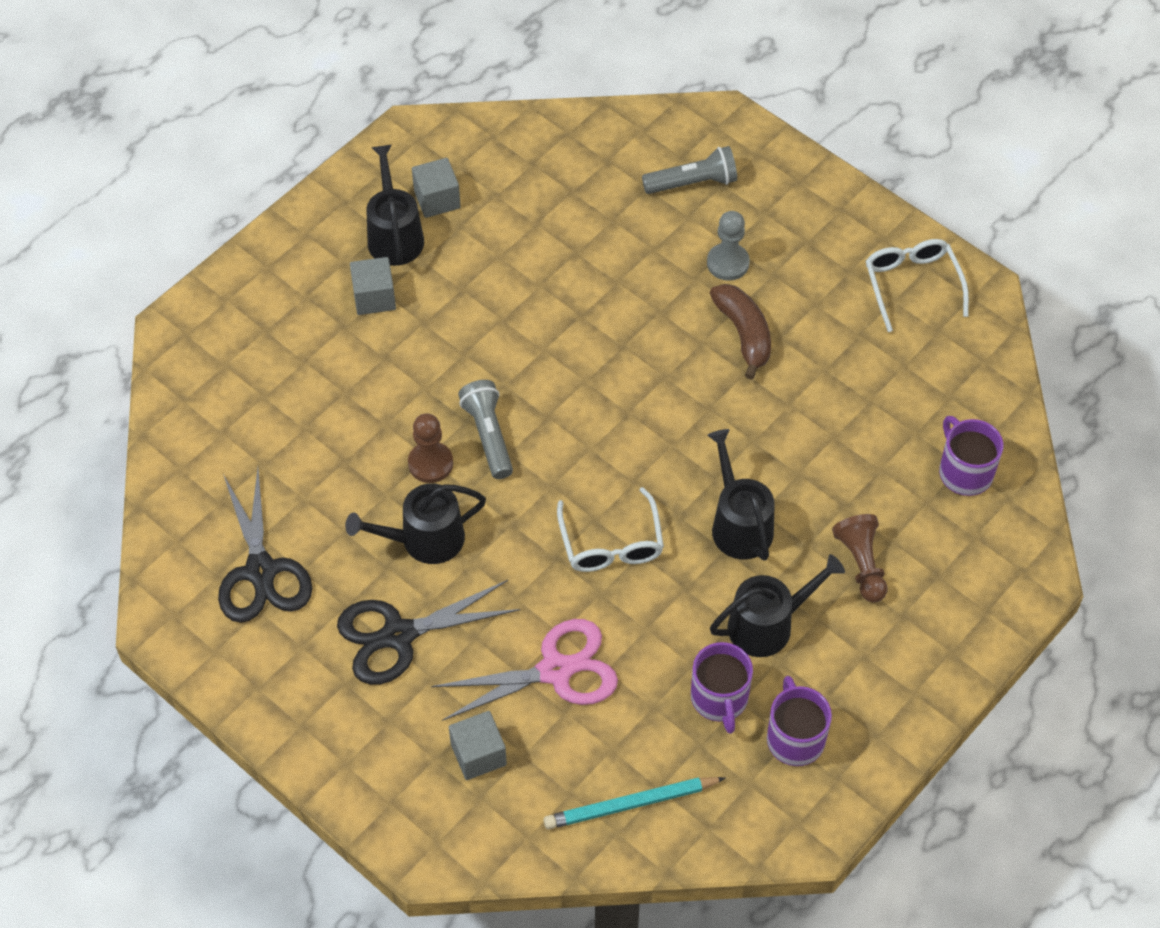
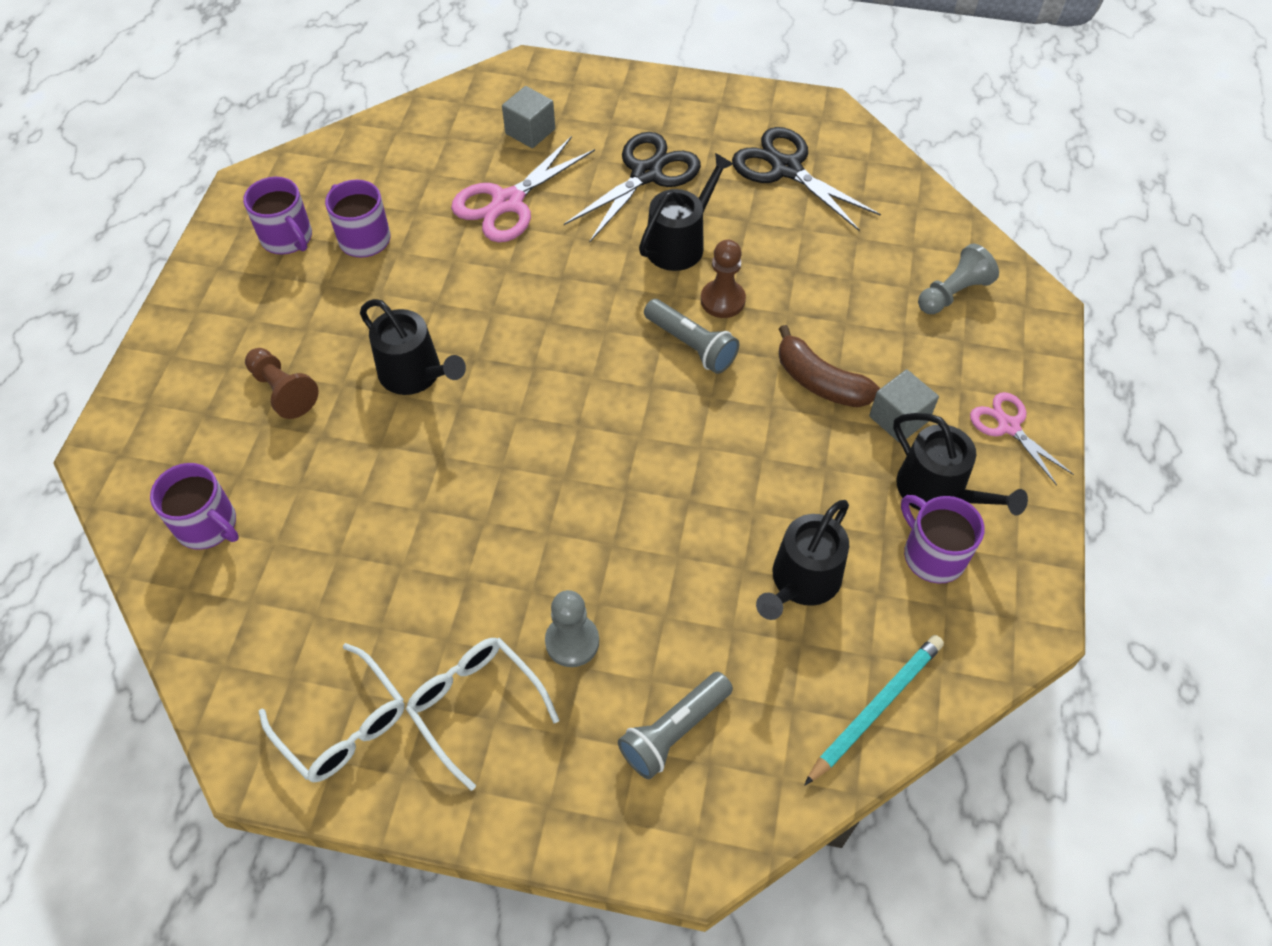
camera: 150 degrees right, 0 degrees up
grey cube [412,158,461,218] -> purple mug [901,495,985,584]
turquoise pencil [544,777,725,829] -> turquoise pencil moved to [804,635,944,785]
white glasses [557,487,664,572] -> white glasses moved to [406,638,559,791]
brown banana [710,284,771,380] -> brown banana moved to [779,325,880,407]
black watering can [710,554,845,657] -> black watering can moved to [756,500,849,620]
none -> grey pawn [918,244,999,314]
none -> pink scissors [970,392,1074,486]

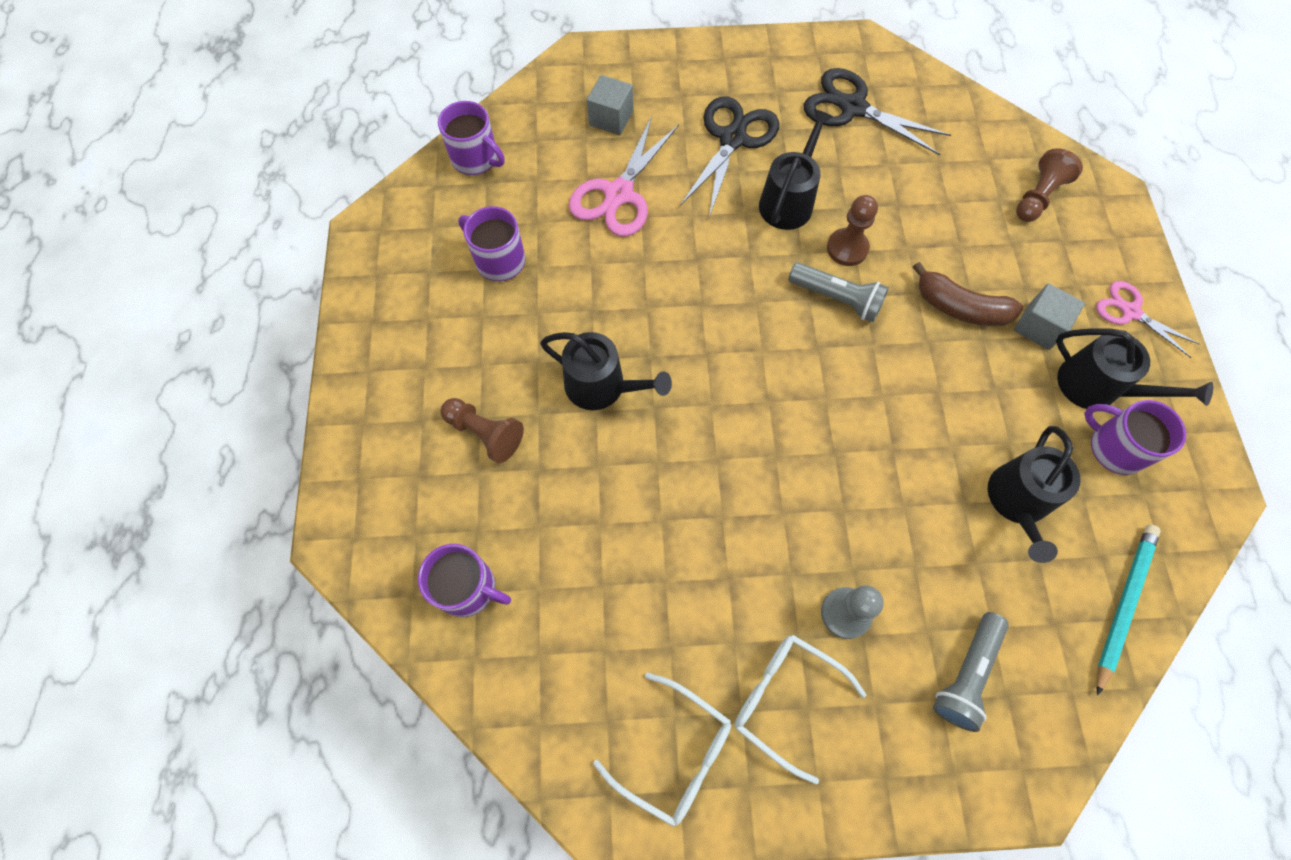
camera: 15 degrees left, 10 degrees up
purple mug [243,177,312,254] -> purple mug moved to [438,101,505,175]
grey pawn [918,244,999,314] -> brown pawn [1016,148,1083,222]

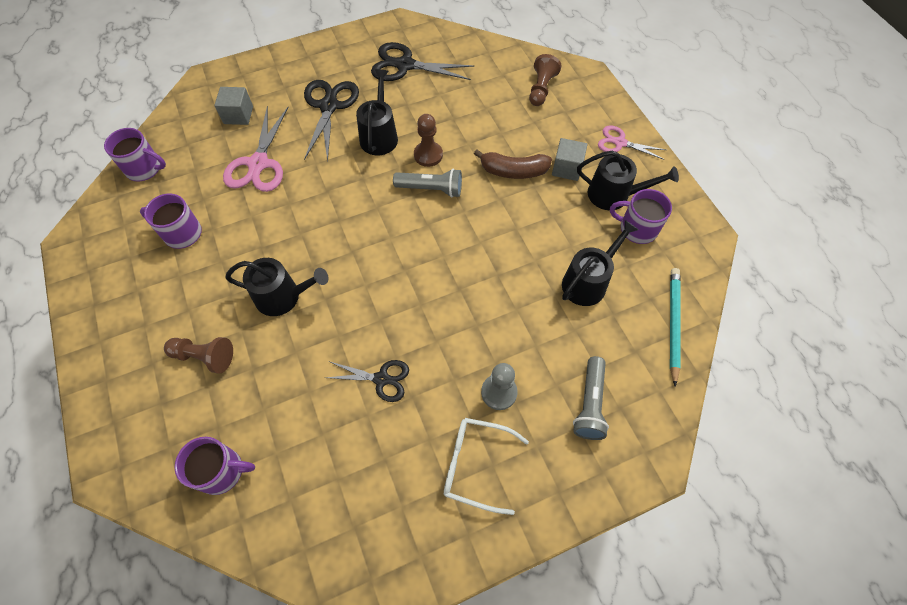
camera: 20 degrees left, 5 degrees down
white glasses [593,672,731,827] -> none
black watering can [988,426,1080,563] -> black watering can turned 135 degrees counterclockwise [562,220,638,306]
none -> black scissors [326,360,409,402]

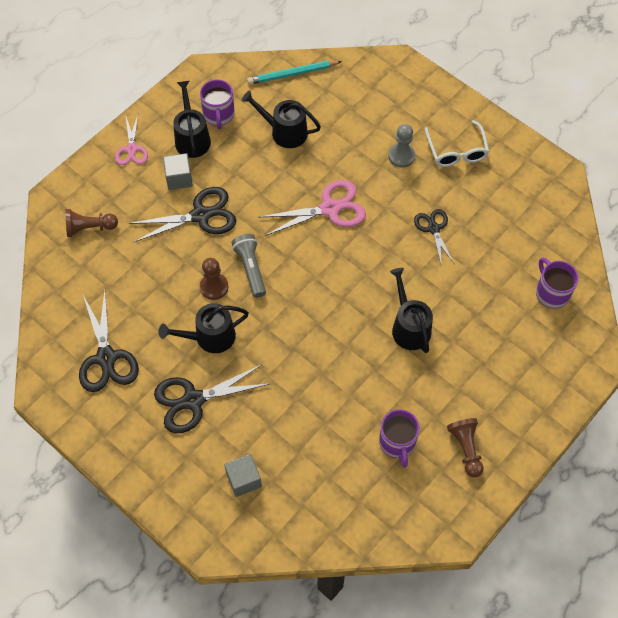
camera: 115 degrees left, 0 degrees up
purple mug [104,128,166,182] -> none
brown pawn [164,337,233,374] -> brown pawn moved to [447,418,484,478]
pink scissors [223,106,288,192] -> pink scissors moved to [260,180,366,236]
brown banana [474,149,552,179] -> black scissors [128,187,236,242]
grey flashlight [573,356,609,440] -> none

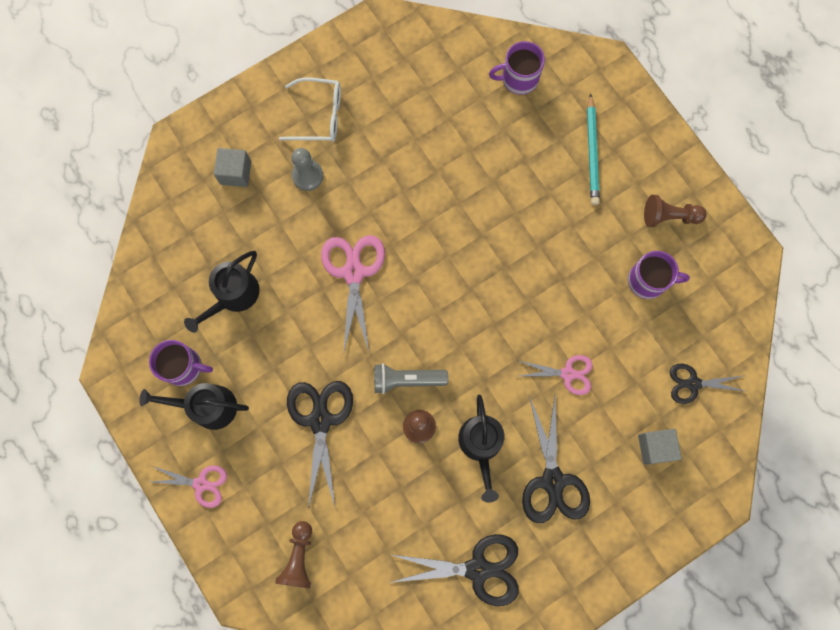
camera: 75 degrees left, 15 degrees up
grey cube [163,153,193,190] -> grey cube moved to [214,148,251,187]
turquoise pencil [247,61,342,85] -> turquoise pencil moved to [587,93,600,205]
black watering can [390,268,433,353] -> none
black scissors [414,209,454,266] -> black scissors moved to [670,364,745,404]
none -> pink scissors [519,355,593,395]

